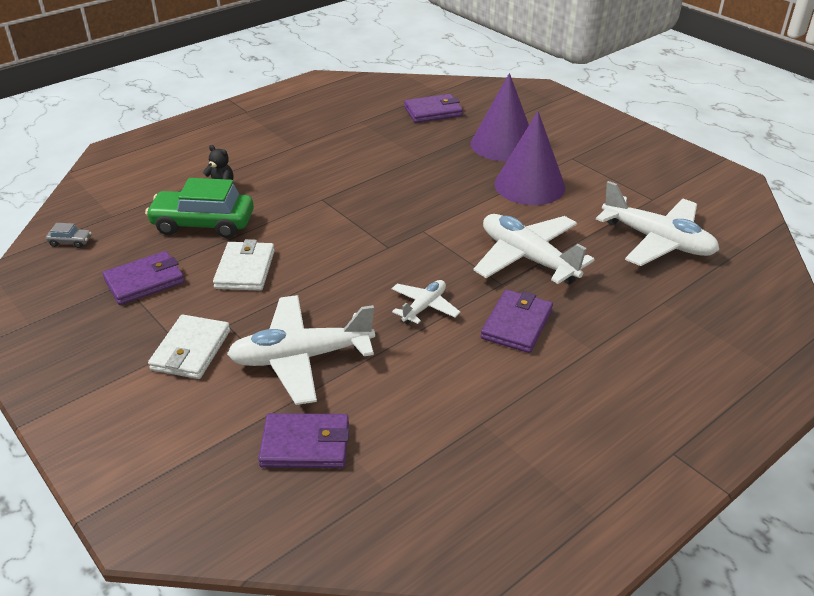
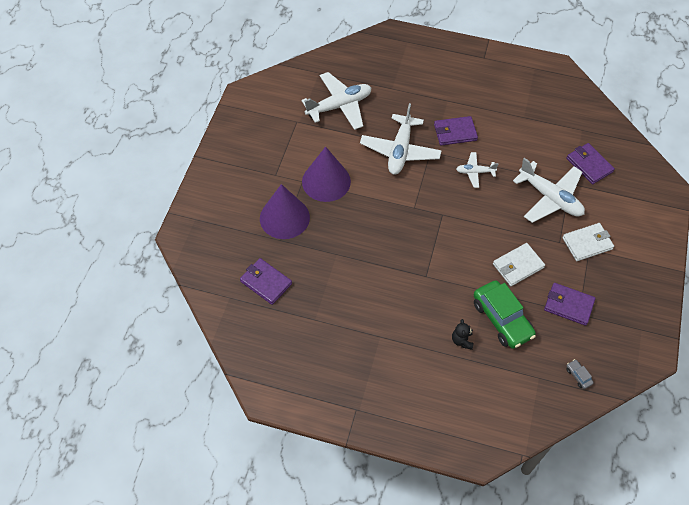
camera: 125 degrees left, 20 degrees up
white plane [596,181,719,266] -> white plane turned 60 degrees clockwise [302,72,371,130]

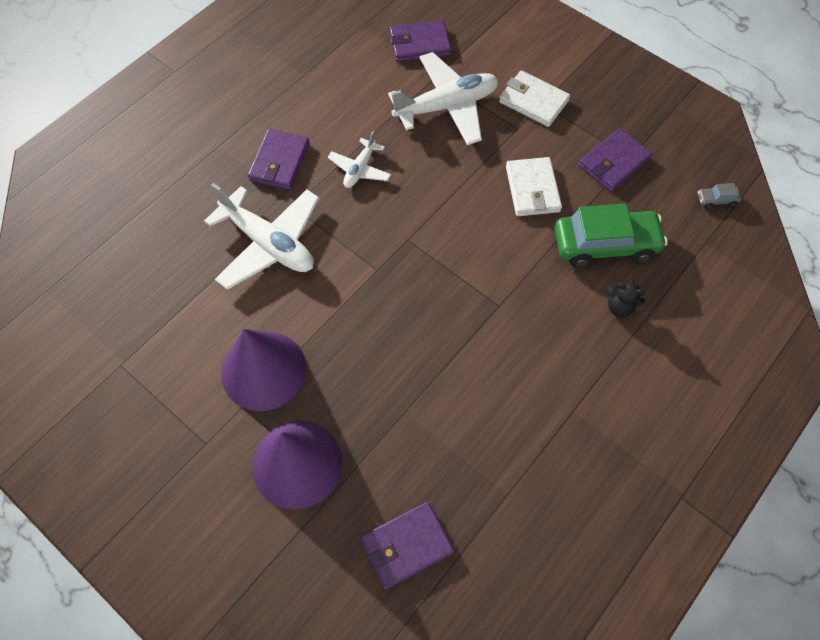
camera: 65 degrees left, 5 degrees up
white plane [302,72,371,130] -> none
white wallet [562,223,614,261] -> white wallet turned 60 degrees counterclockwise [499,70,570,127]

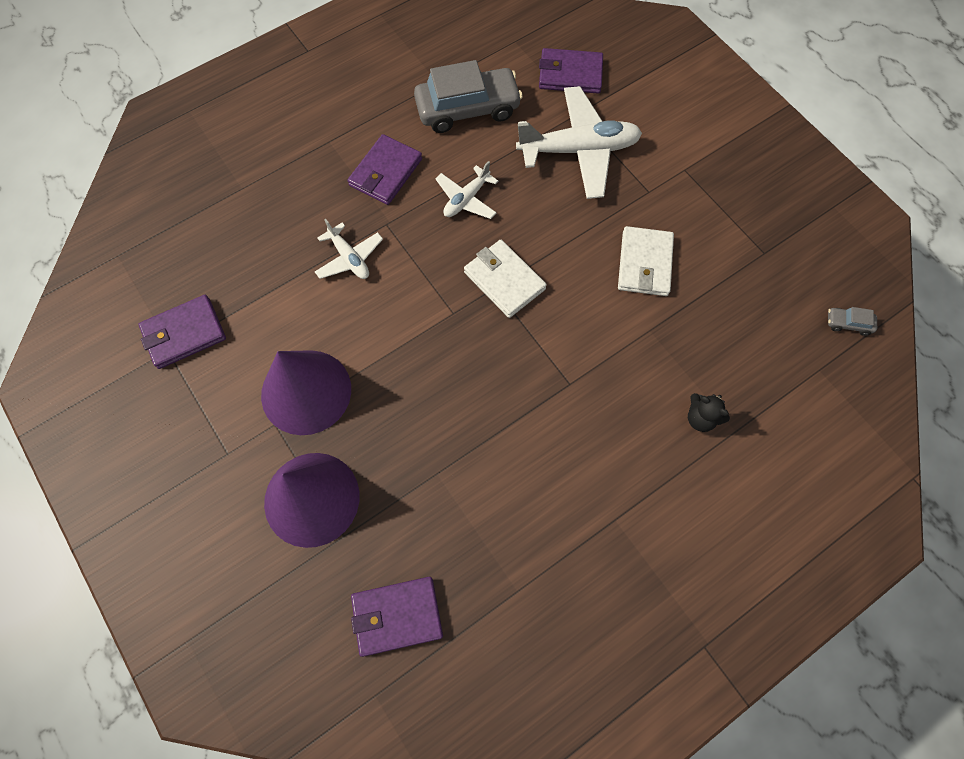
camera: 15 degrees right, 5 degrees up
white plane [204,183,319,290] -> white plane [315,219,383,279], size x0.53
white wallet [499,70,570,127] -> white wallet moved to [464,240,547,318]
green car [555,204,668,268] -> none
purple wallet [579,128,652,192] -> purple wallet moved to [139,295,226,369]
none -> grey car [414,60,523,133]

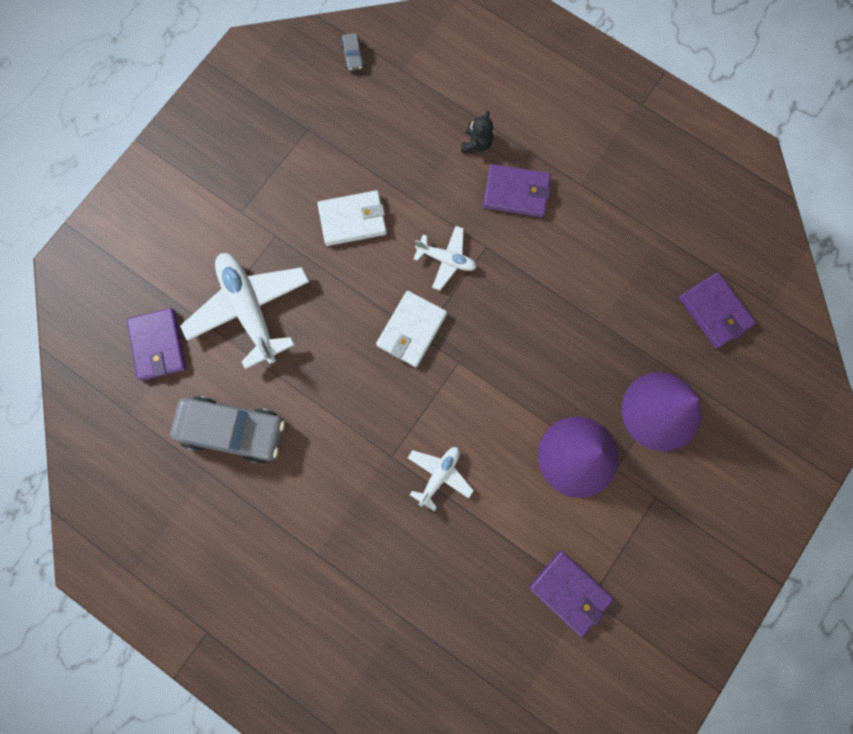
camera: 110 degrees left, 10 degrees up
purple wallet [348,134,422,205] -> purple wallet moved to [483,164,551,218]
grey car [414,60,523,133] -> grey car turned 135 degrees clockwise [170,396,285,464]
white plane [436,161,498,219] -> white plane moved to [414,226,477,290]

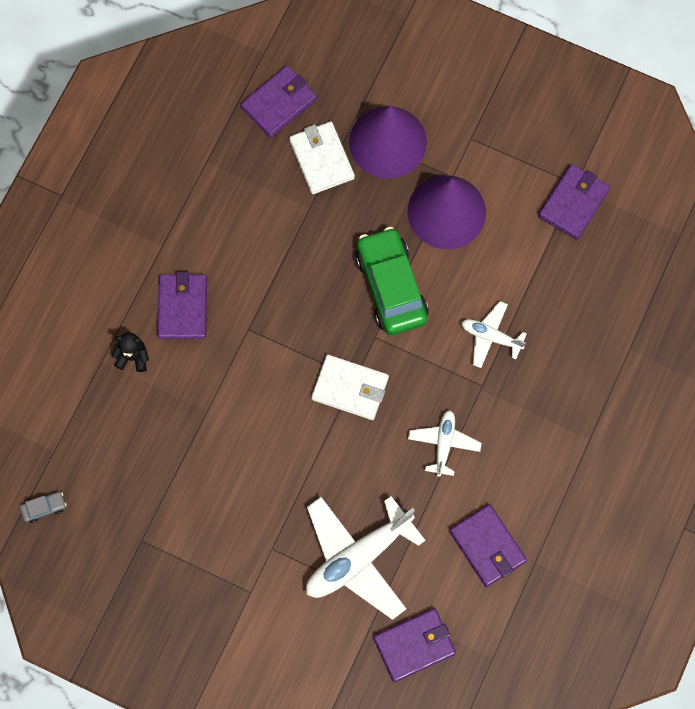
camera: 100 degrees left, 5 degrees down
grey car [170,396,285,464] -> purple wallet [449,504,527,587]
white wallet [317,190,387,246] -> white wallet moved to [289,121,355,194]
white plane [414,226,477,290] -> white plane moved to [408,410,482,477]
none -> green car [356,227,429,335]

